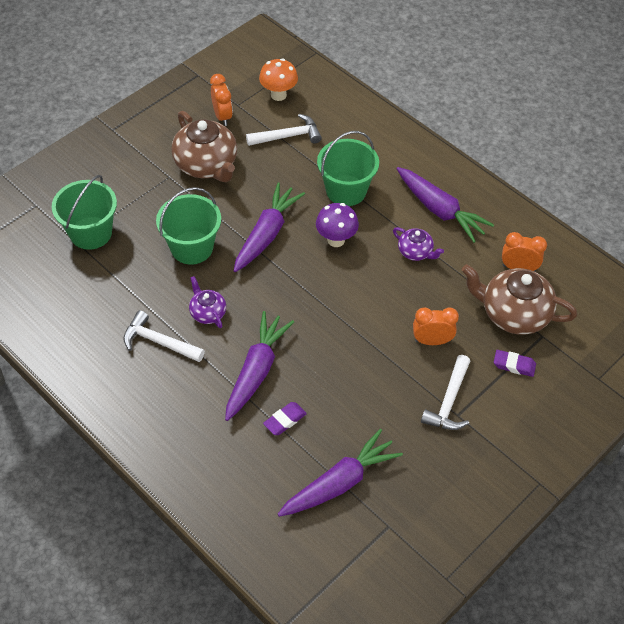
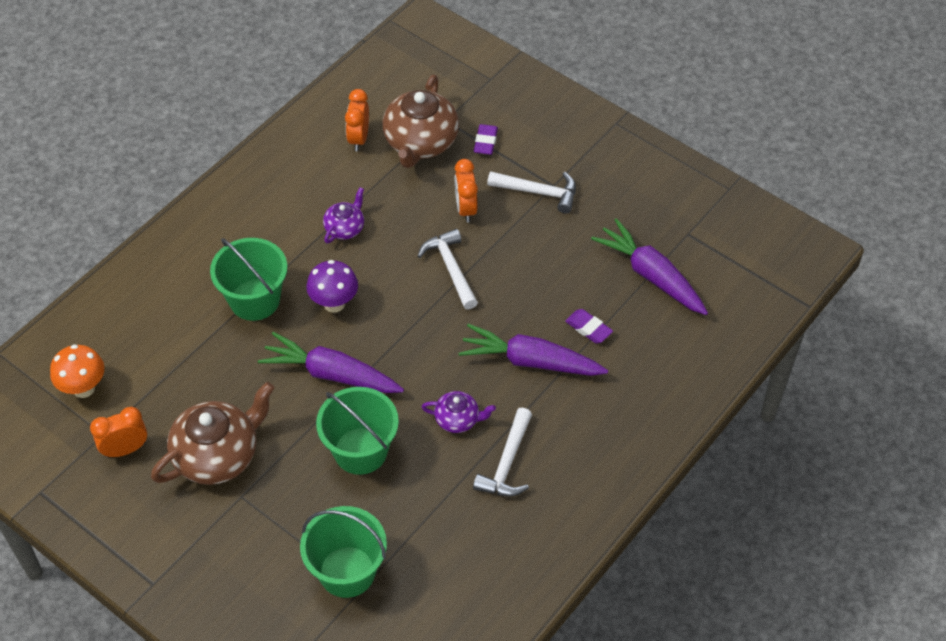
camera: 95 degrees left, 0 degrees up
purple teapot [189,276,226,328] -> purple teapot turned 135 degrees counterclockwise [422,391,496,433]
white hammer [246,114,322,146] -> white hammer moved to [417,229,478,310]
purple carrot [397,167,494,243] -> none

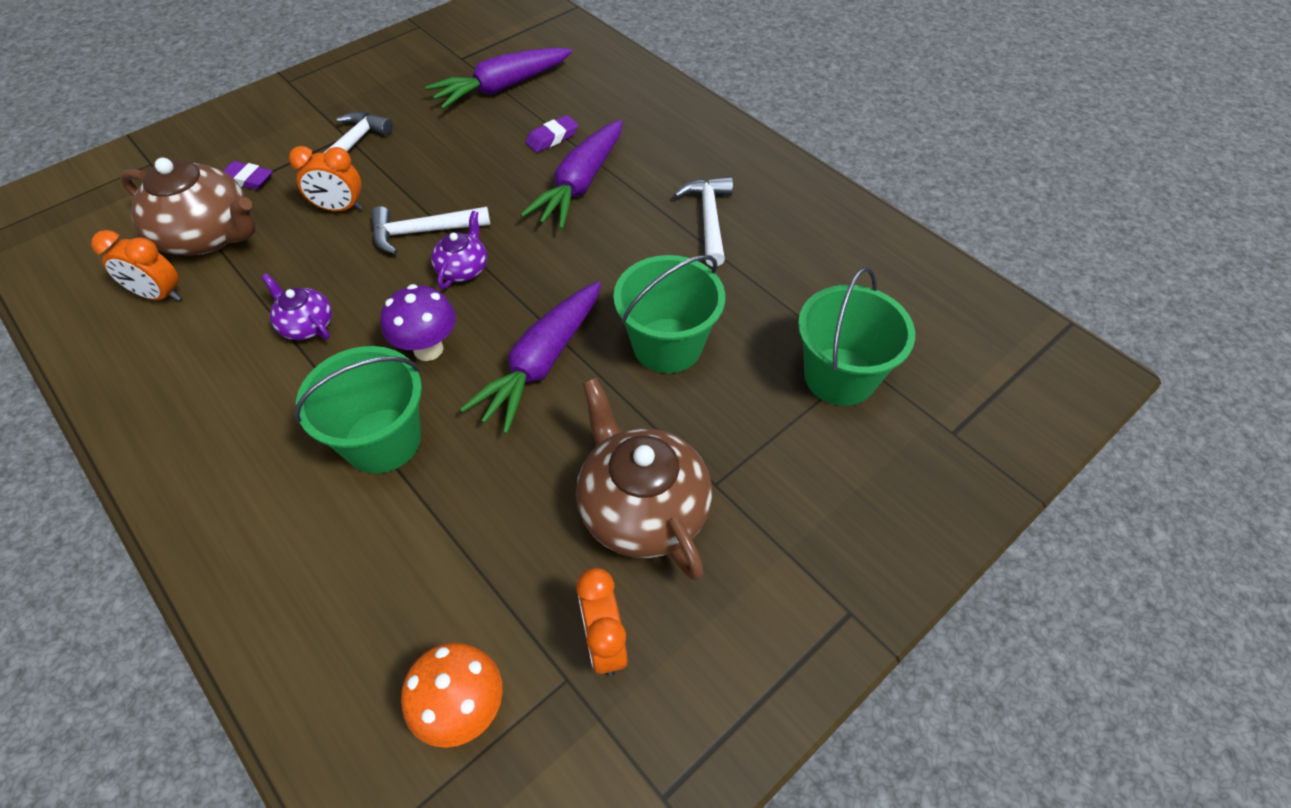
camera: 80 degrees left, 0 degrees up
purple teapot [422,391,496,433] -> purple teapot moved to [431,211,487,289]
white hammer [473,408,532,496] -> white hammer turned 120 degrees counterclockwise [674,177,733,267]

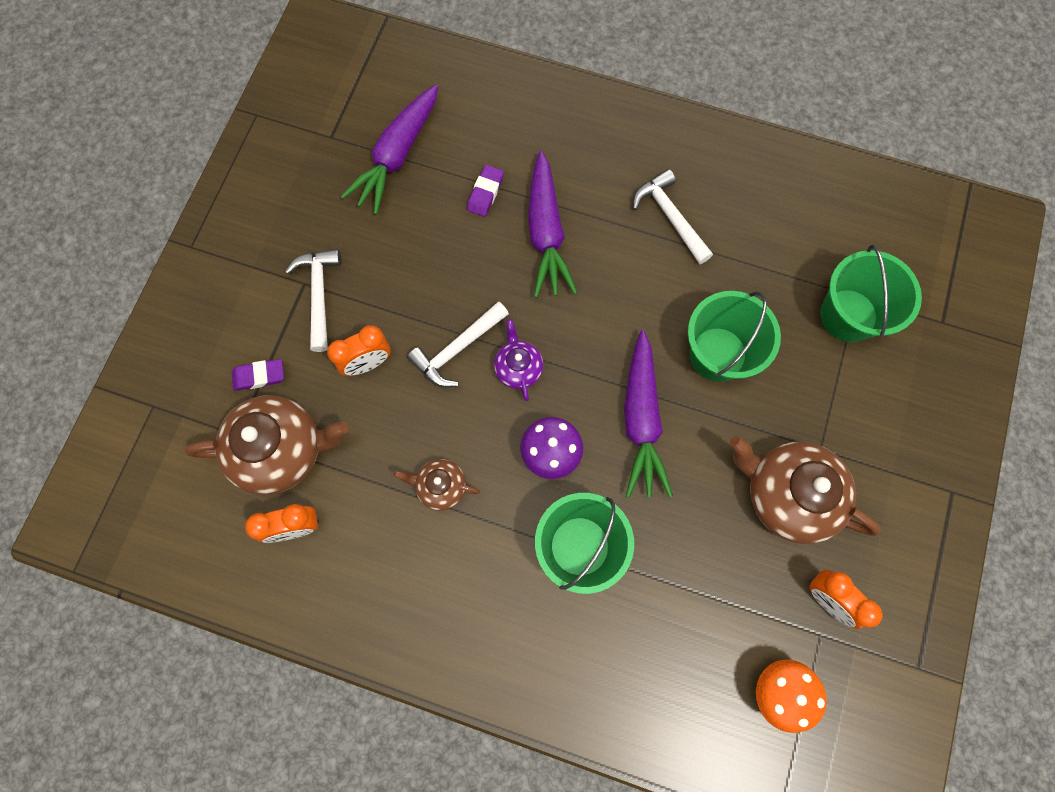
camera: 30 degrees left, 20 degrees up
purple teapot [262,273,332,340] -> brown teapot [393,459,480,511]

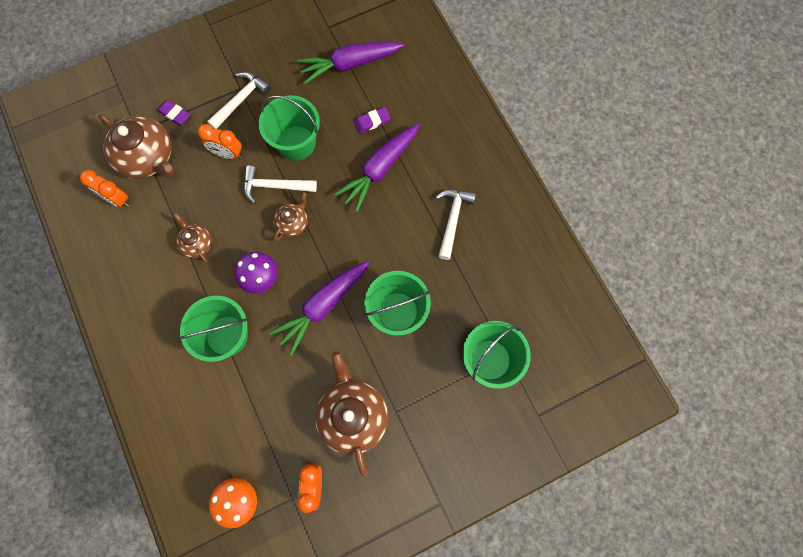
camera: 45 degrees right, 0 degrees up
purple teapot [494,319,543,401] -> brown teapot [273,192,308,242]
none -> green bucket [259,95,320,161]

